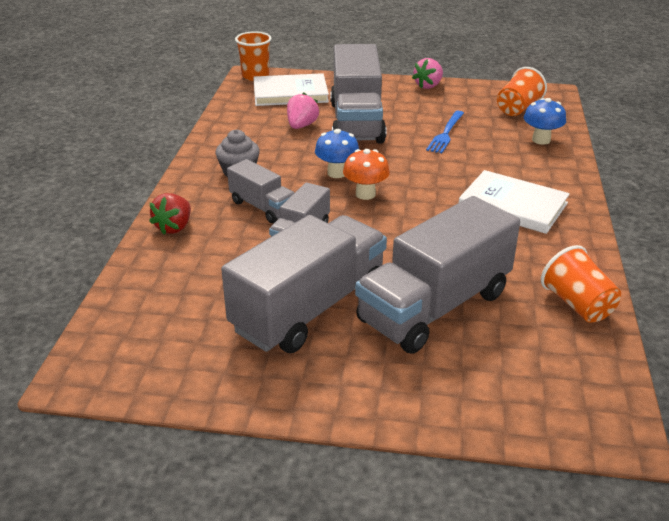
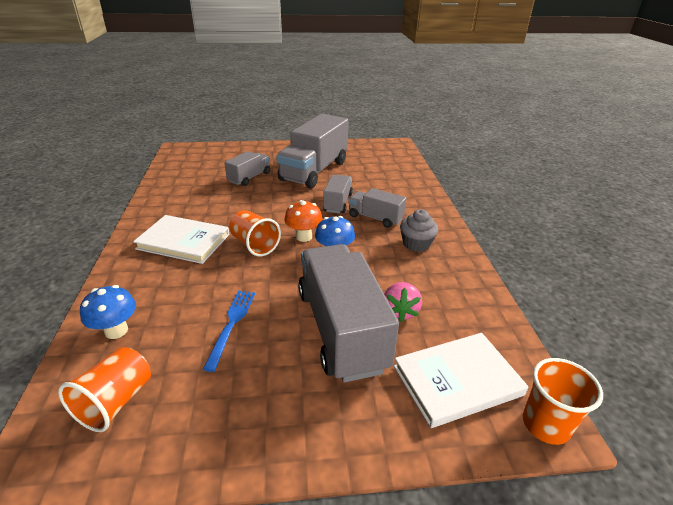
camera: 165 degrees right, 0 degrees up
red strawberry [149,193,191,234] -> none
grey truck [355,196,520,354] -> grey truck [224,151,270,186], size x0.52
pink strawberry [412,58,443,89] -> none
orange cup [541,245,621,323] -> orange cup moved to [229,210,281,256]

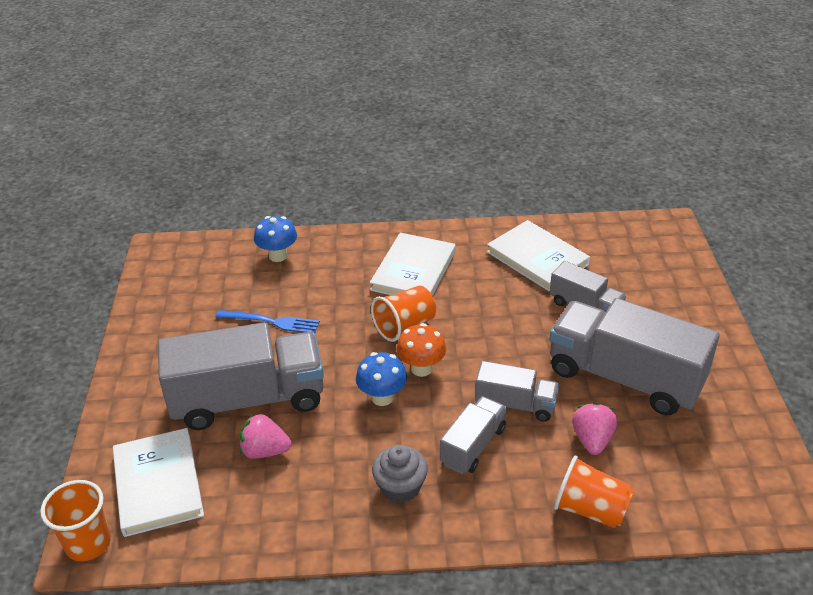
camera: 95 degrees right, 5 degrees up
orange cup [58,347,151,432] -> orange cup moved to [554,455,633,528]
none -> white book [487,220,590,291]
none -> pink strawberry [572,402,617,455]

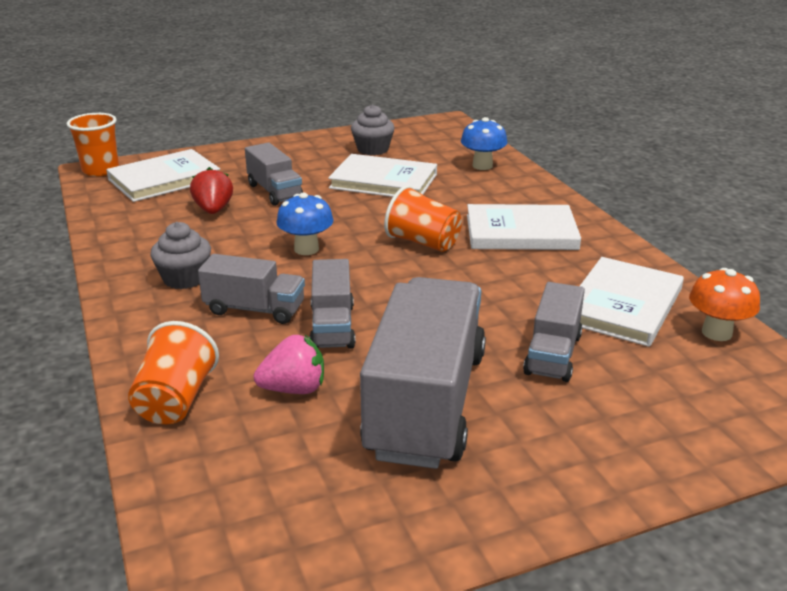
camera: 70 degrees right, 10 degrees down
grey truck [158,322,324,430] -> grey truck [245,143,303,206], size x0.52
blue fork [216,310,320,333] -> white book [328,154,437,197]
pink strawberry [239,414,292,459] -> red strawberry [190,167,233,214]
orange mushroom [397,323,446,377] -> orange mushroom moved to [689,268,760,341]
none -> grey cupcake [351,104,395,155]

